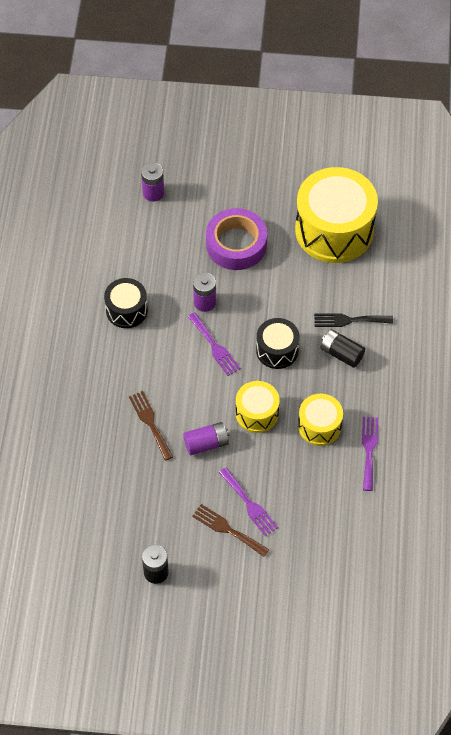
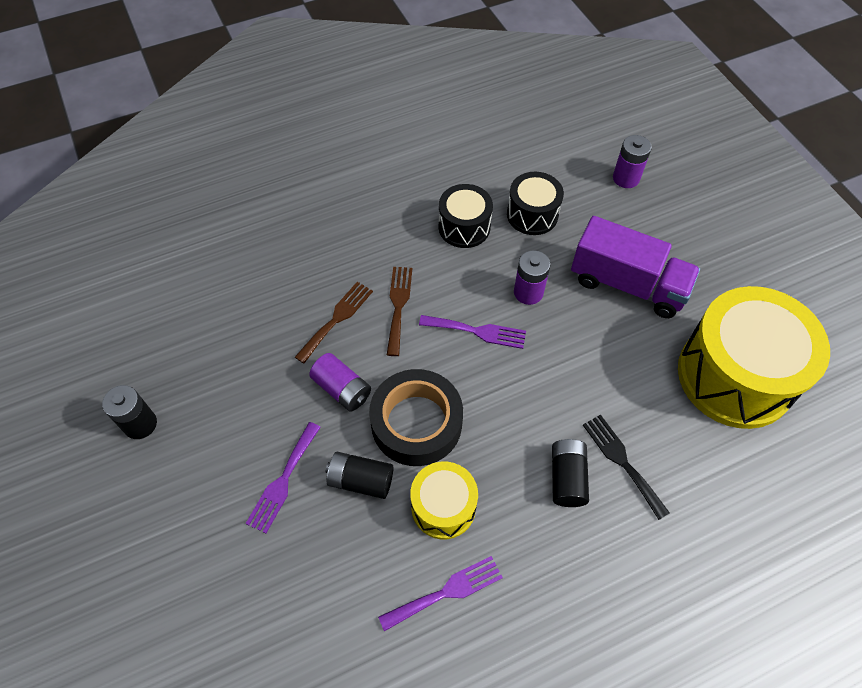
camera: 60 degrees right, 0 degrees up
purple fork [188,312,240,376] -> purple fork turned 105 degrees counterclockwise [419,315,526,349]
brown fork [192,504,269,557] -> brown fork moved to [387,267,412,356]
purple tape [206,208,267,270] -> purple truck [571,216,700,318]
yellow drum [236,381,280,433] -> black tape [369,369,463,466]
black drum [256,318,299,369] -> black drum moved to [507,172,564,235]
none -> black battery [326,452,393,499]

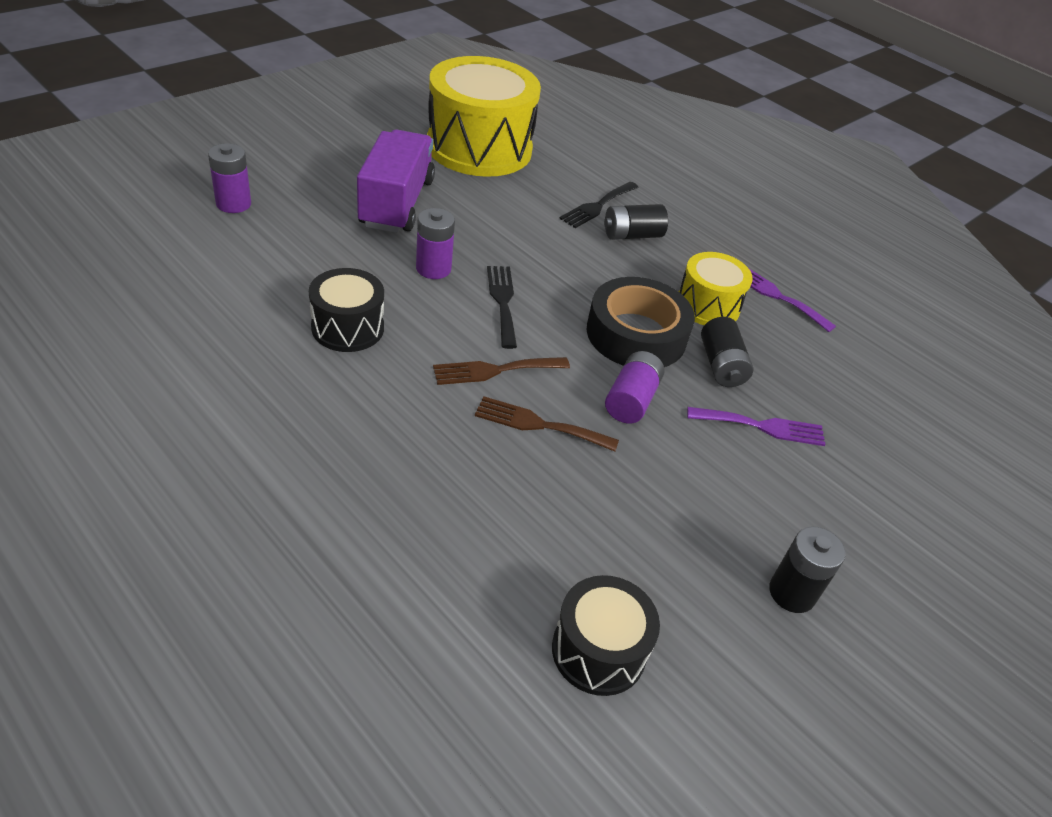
camera: 115 degrees left, 15 degrees down
purple fork [419,315,526,349] -> black fork [487,266,517,349]
black drum [507,172,564,235] -> black drum moved to [552,575,660,696]

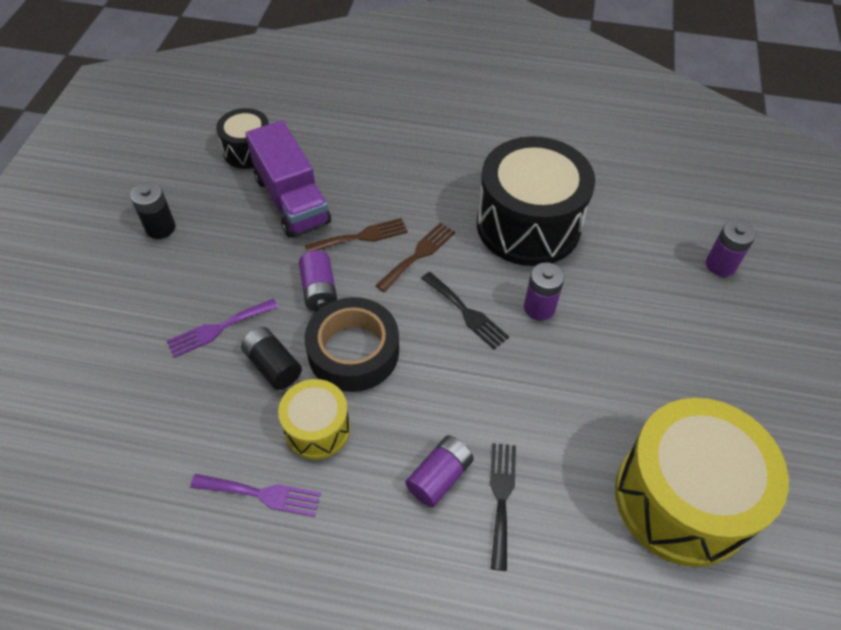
camera: 150 degrees right, 10 degrees up
black drum [309,268,384,352] -> black drum [477,136,595,266], size x1.94
purple truck [357,129,435,233] -> purple truck moved to [246,120,331,237]
black battery [604,204,668,240] -> purple battery [405,435,474,507]

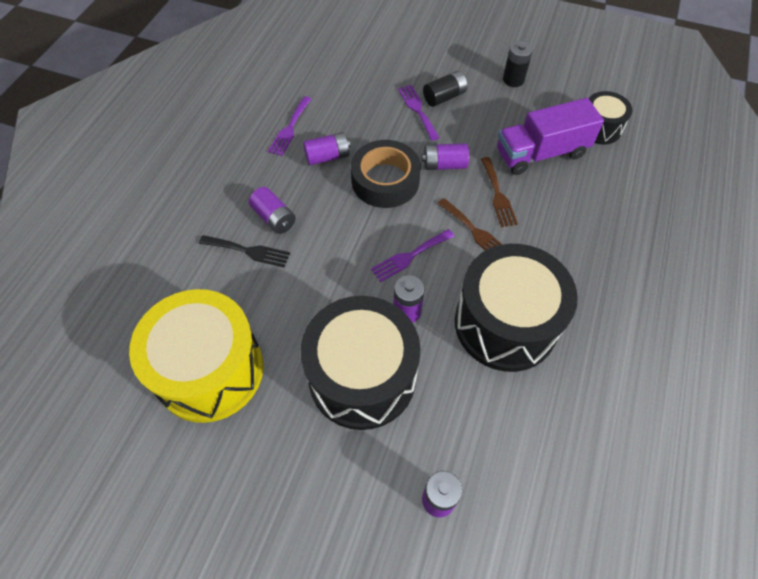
camera: 100 degrees right, 5 degrees up
black battery [241,327,302,390] -> black battery moved to [423,71,467,107]
yellow drum [278,379,350,460] -> purple battery [303,132,351,165]
black fork [421,272,509,350] -> purple fork [371,229,455,282]
none -> black drum [301,296,421,430]

